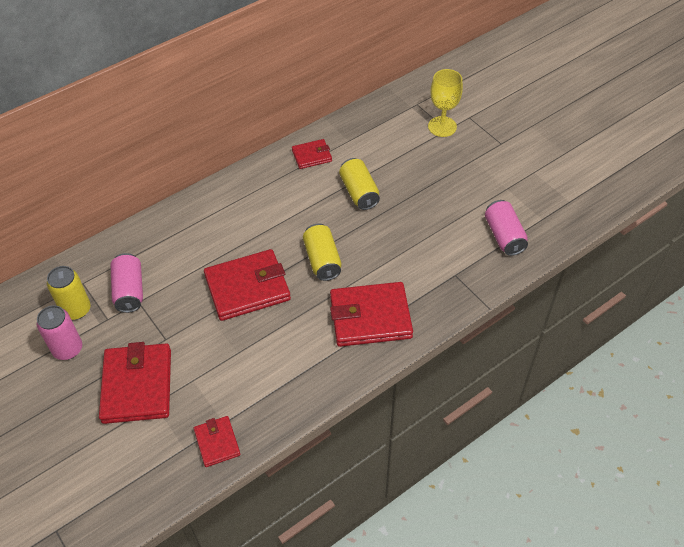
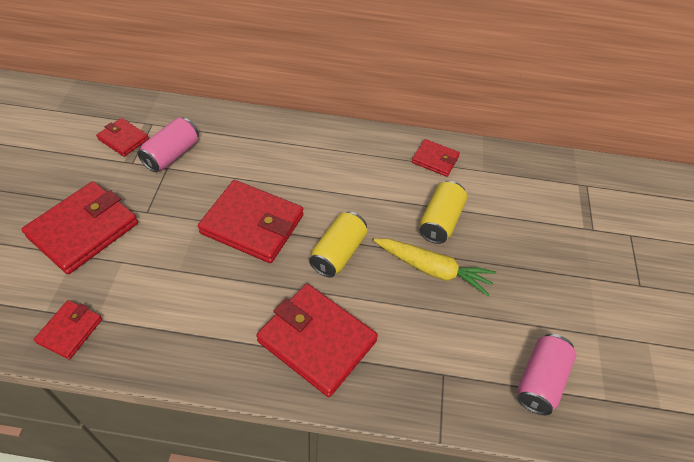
camera: 40 degrees right, 0 degrees up
pink can [37,305,82,360] -> none
yellow can [47,266,91,320] -> red wallet [96,118,149,157]
yellow goblet [428,69,463,137] -> none
none -> yellow carrot [374,239,496,296]

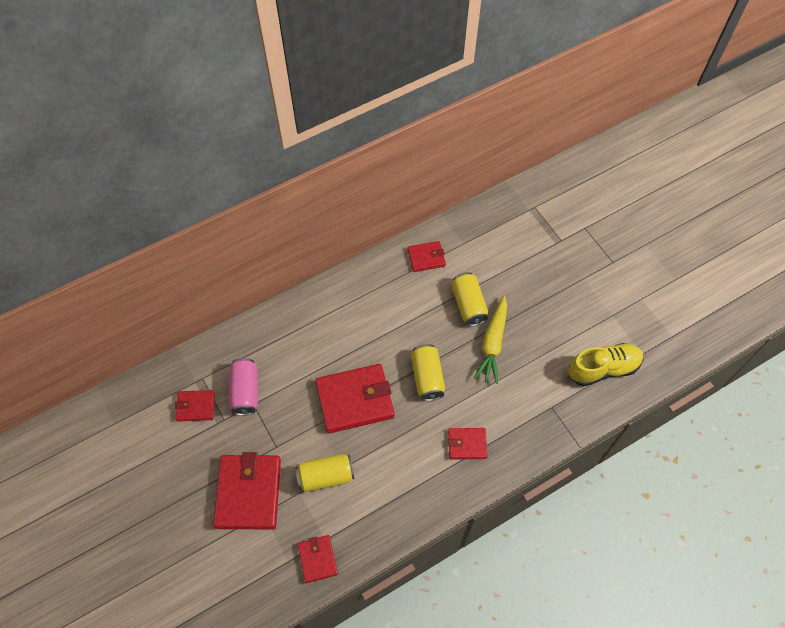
camera: 35 degrees left, 10 degrees up
red wallet [256,284,378,397] -> red wallet [448,428,488,460], size x0.53
yellow carrot [374,239,496,296] -> yellow carrot turned 120 degrees clockwise [474,296,507,384]
pink can [517,334,576,415] -> yellow shoe [568,343,643,387]
none -> yellow can [295,454,354,492]

